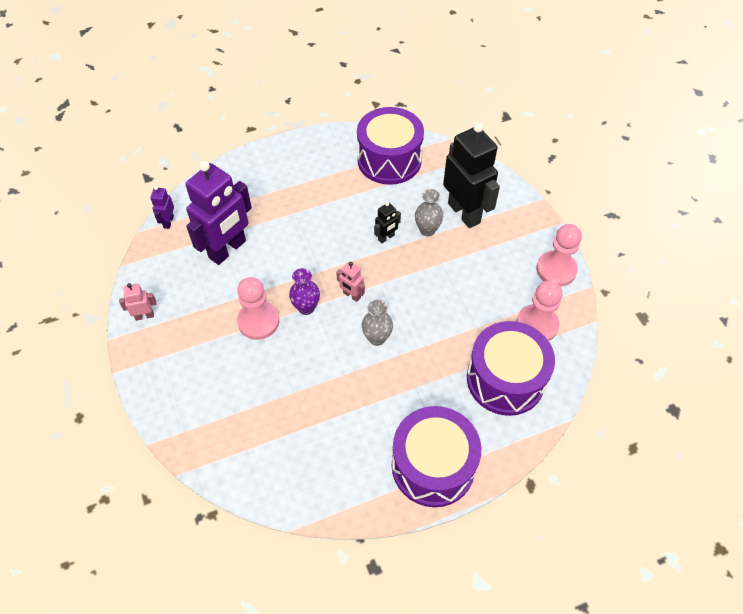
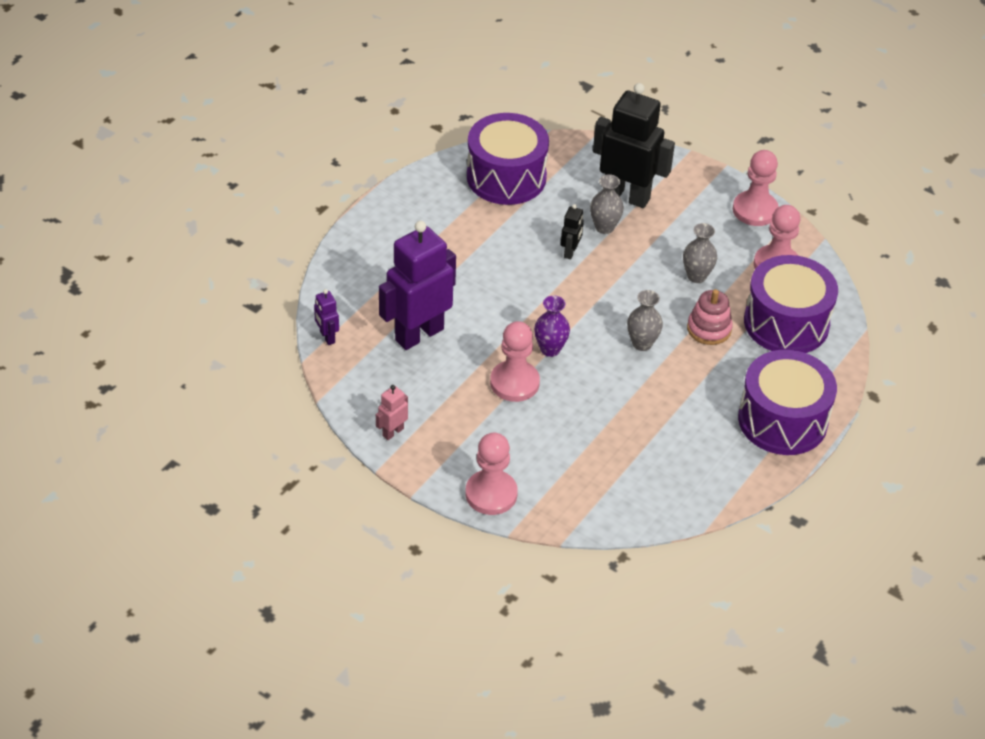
camera: 35 degrees left, 10 degrees down
purple robot [185,161,252,265] -> purple robot turned 135 degrees counterclockwise [379,221,456,350]
pink robot [336,261,365,302] -> none
none -> pink pawn [466,433,518,515]
none -> grey vase [683,223,717,283]
none -> pink stacking toy [687,289,733,345]

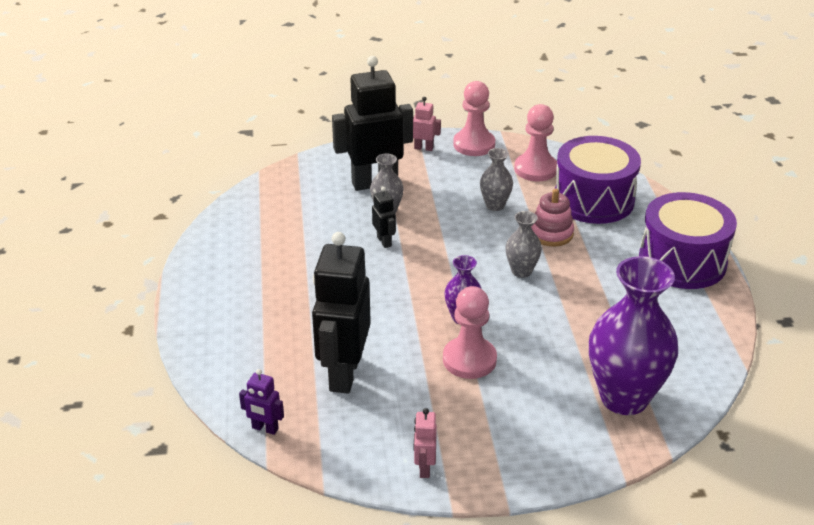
camera: 40 degrees left, 10 degrees down
purple robot [379,221,456,350] -> black robot [312,232,371,393]
pink pawn [466,433,518,515] -> none
purple drum [467,113,549,205] -> none
none -> pink robot [413,97,441,151]
none -> purple vase [589,256,678,415]

